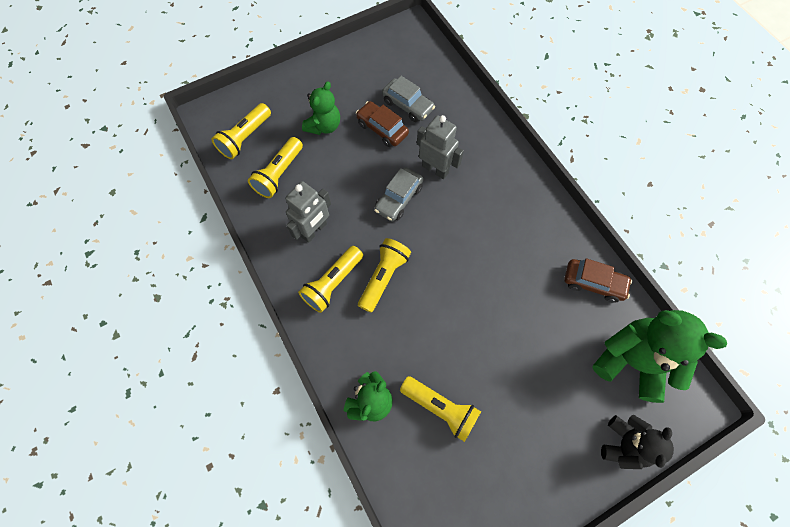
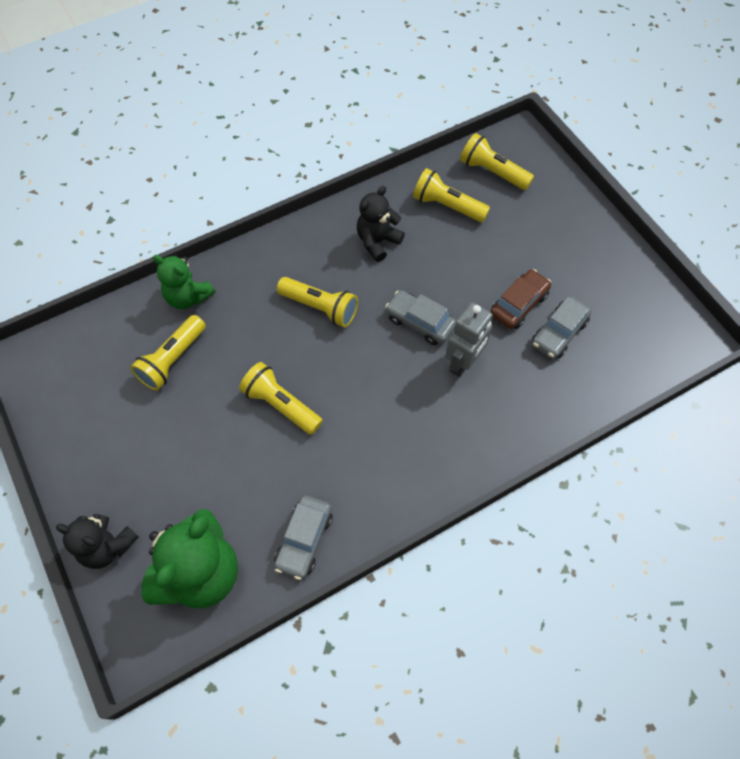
camera: 90 degrees right, 5 degrees down
grey robot [285,181,331,243] -> black teddy bear [357,186,405,262]
yellow flashlight [298,246,363,313] -> yellow flashlight moved to [239,362,323,435]
green teddy bear [302,81,340,135] -> none
brown car [564,258,632,303] -> grey car [274,495,333,580]

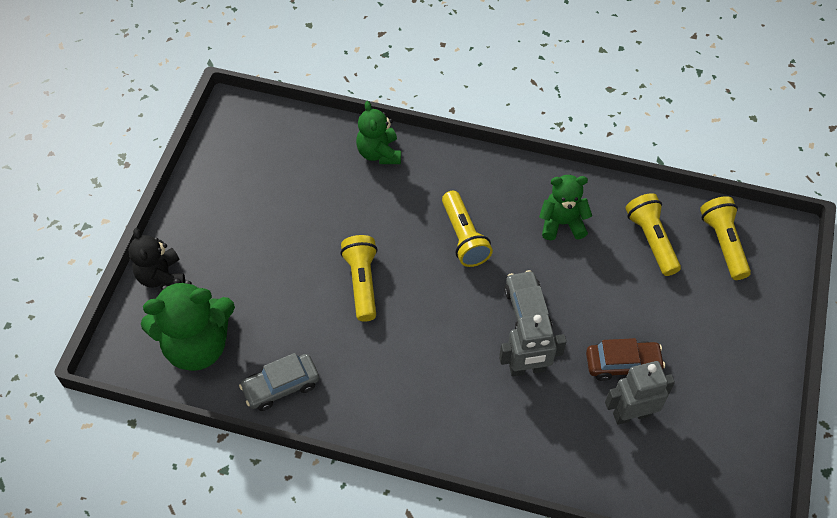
camera: 45 degrees right, 5 degrees down
yellow flashlight [130,315,206,391] -> none
black teddy bear [357,186,405,262] -> green teddy bear [539,175,592,240]
grey car [532,296,592,359] -> grey robot [605,361,675,425]

